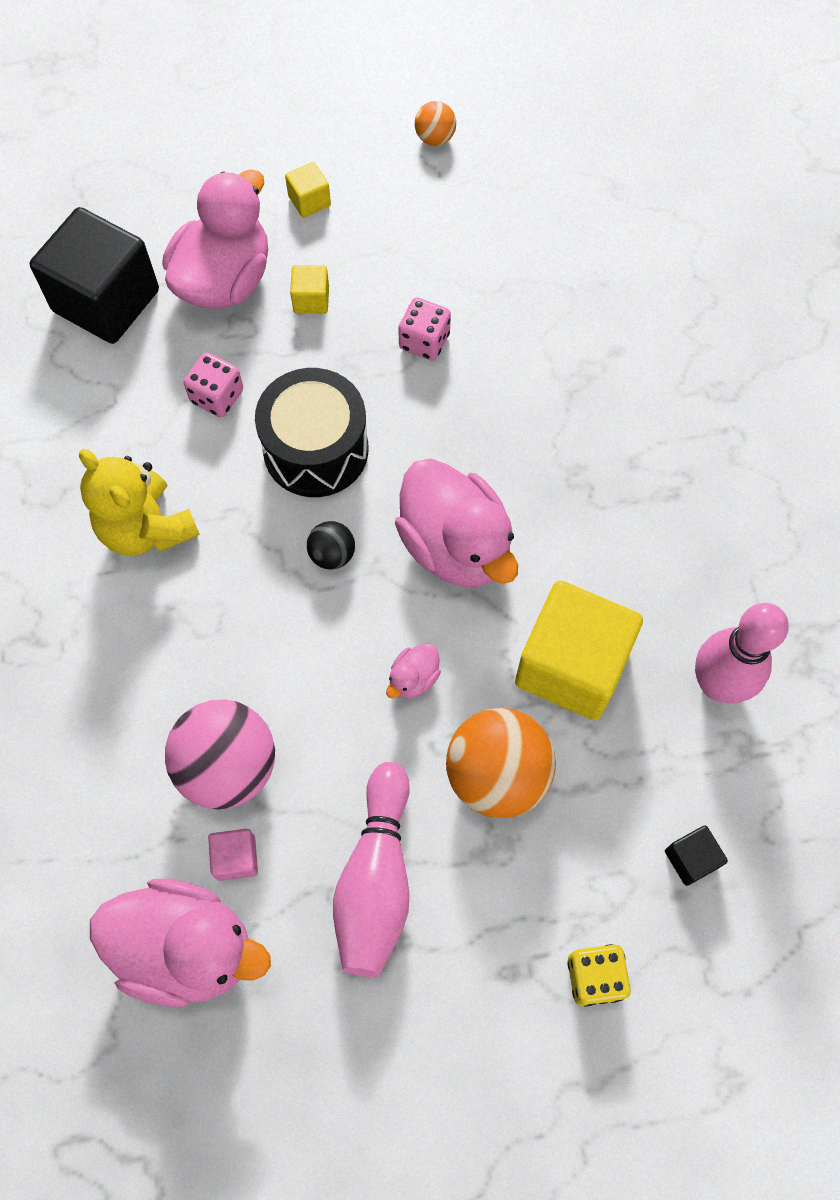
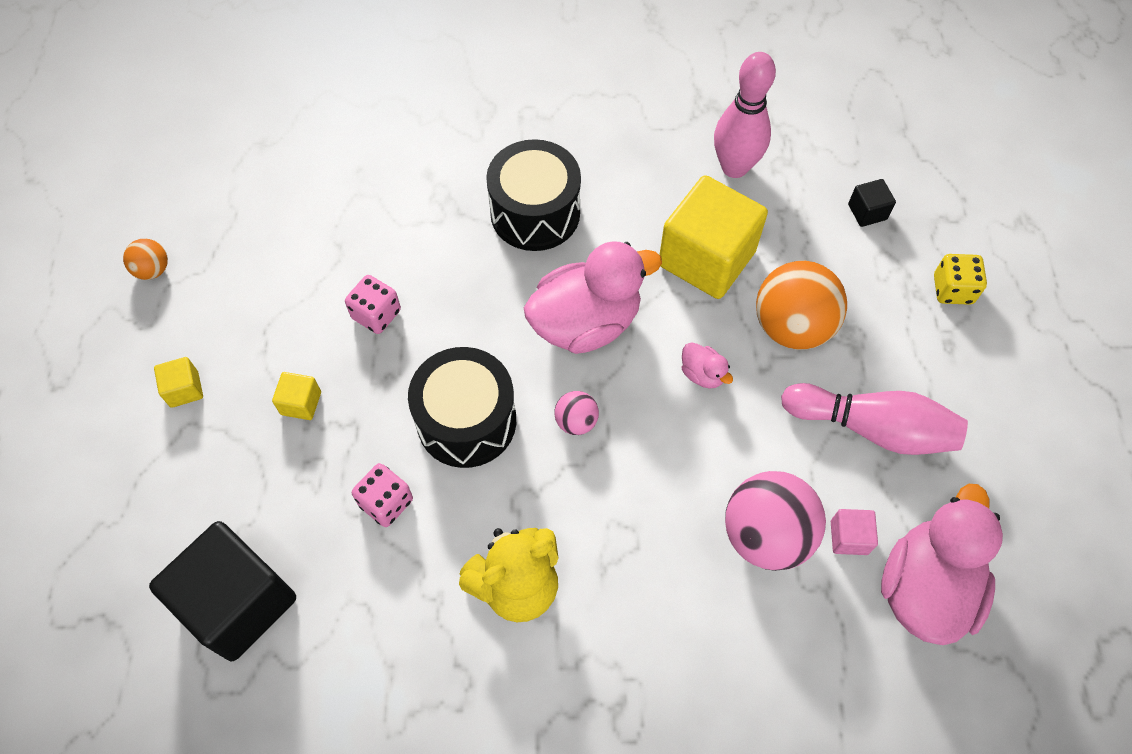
camera: 80 degrees left, 5 degrees down
pink duck [162,169,268,309] -> none
black ball [307,521,355,570] -> pink ball [554,391,599,435]
none -> black drum [486,139,581,251]

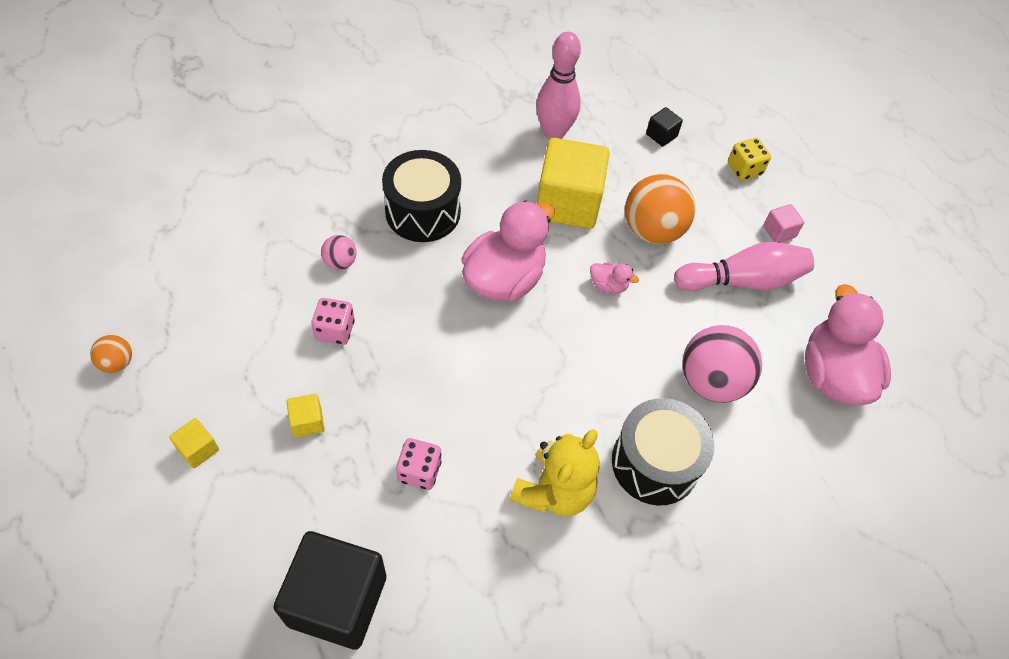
camera: 30 degrees left, 5 degrees down
black drum [408,347,516,468] -> black drum moved to [612,398,714,506]
pink ball [554,391,599,435] -> pink ball moved to [321,235,357,270]
pink cube [831,509,878,555] -> pink cube moved to [763,204,804,243]

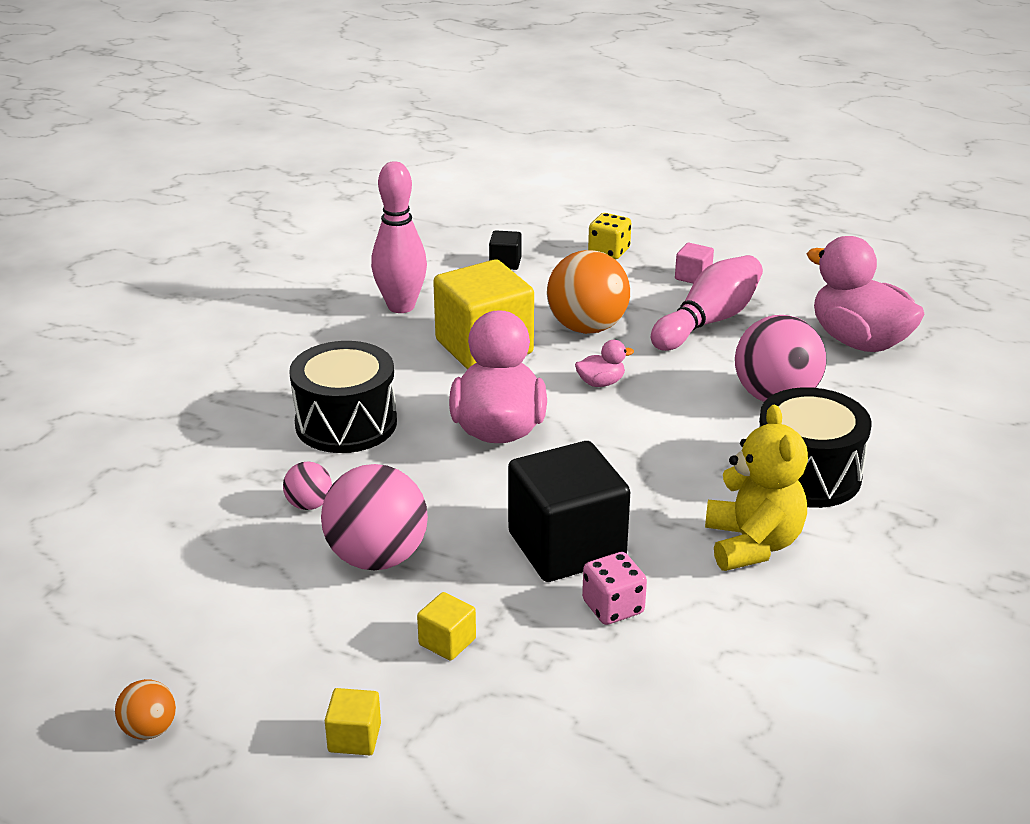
camera: 35 degrees left, 25 degrees down
black cube [273,531,386,649] -> black cube moved to [508,441,630,582]
pink dice [311,298,355,345] -> pink ball [321,464,428,570]

